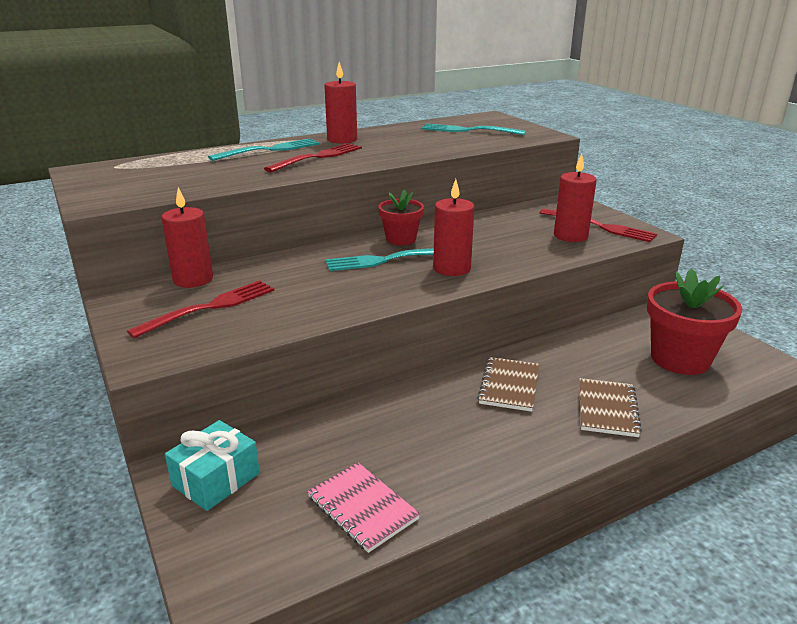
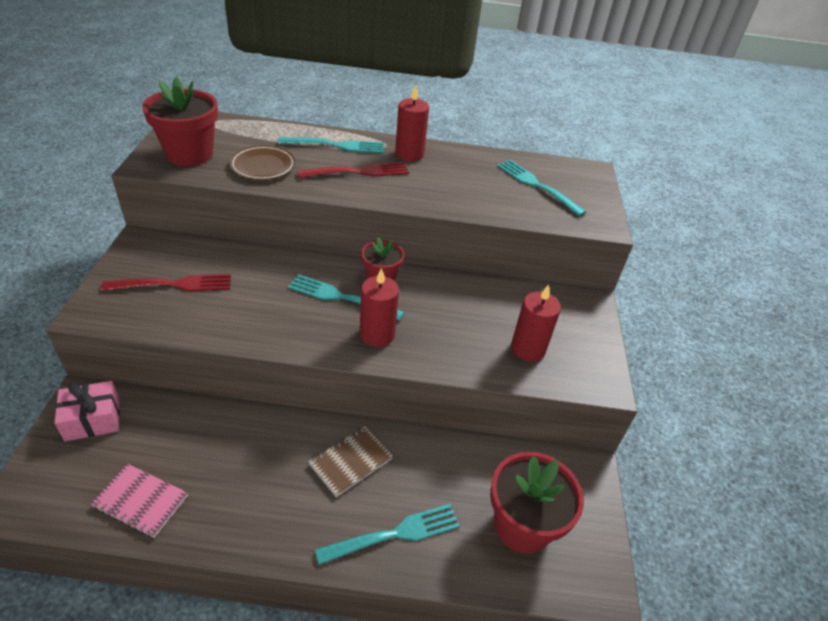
camera: 30 degrees right, 15 degrees up
red candle [161,187,213,288] -> none
turquoise gift [165,420,260,511] -> pink gift [54,381,120,441]
pink notebook [307,462,420,553] -> pink notebook turned 60 degrees counterclockwise [91,464,188,538]
red fork [540,209,657,242] -> none
brown notebook [579,378,642,437] -> turquoise fork [315,504,460,565]
none -> red flower pot [142,77,218,166]
none -> brown plate [230,145,296,180]

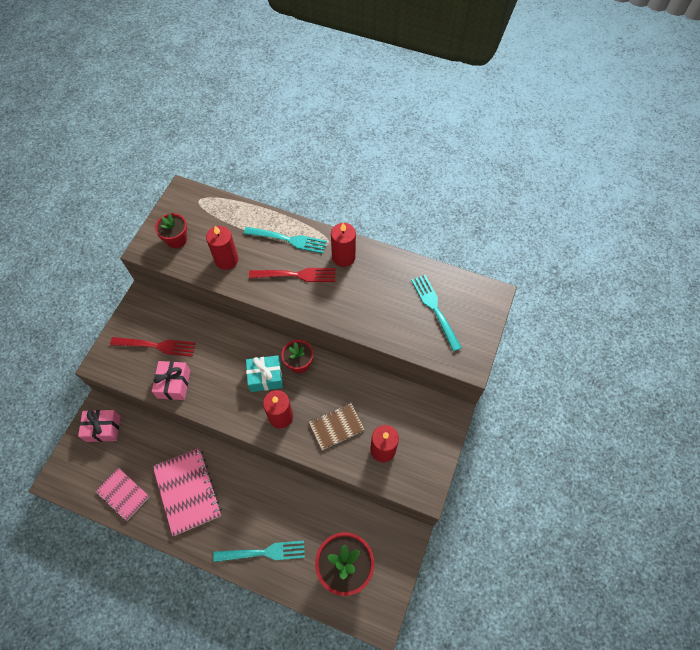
camera: 20 degrees right, 20 degrees up
red flower pot [142,77,218,166] -> red flower pot [155,213,187,248], size x0.60
brown plate [230,145,296,180] -> red candle [206,226,239,270]
turquoise fork [288,274,404,321] -> turquoise gift [246,355,283,392]
brown notebook [308,426,393,497] -> brown notebook moved to [309,403,364,450]
none -> pink gift [152,361,190,400]
none -> pink notebook [153,448,222,536]

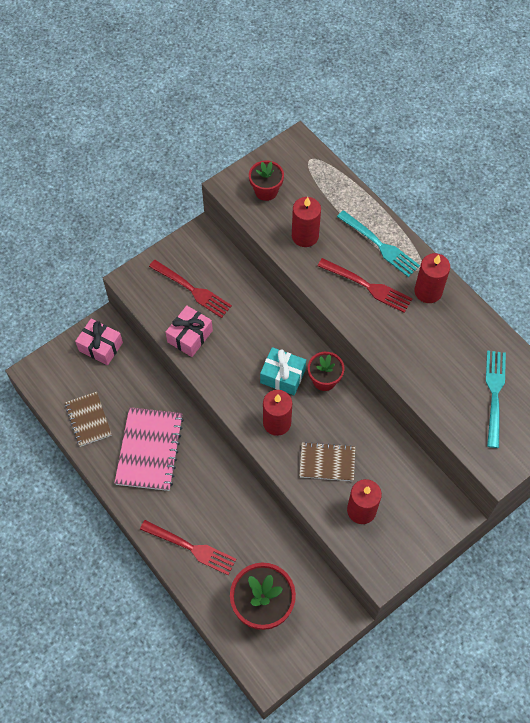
camera: 30 degrees right, 0 degrees up
pink notebook [95,468,149,521] -> brown notebook [65,392,112,447]
turquoise fork [213,541,305,562] -> red fork [140,520,236,575]

